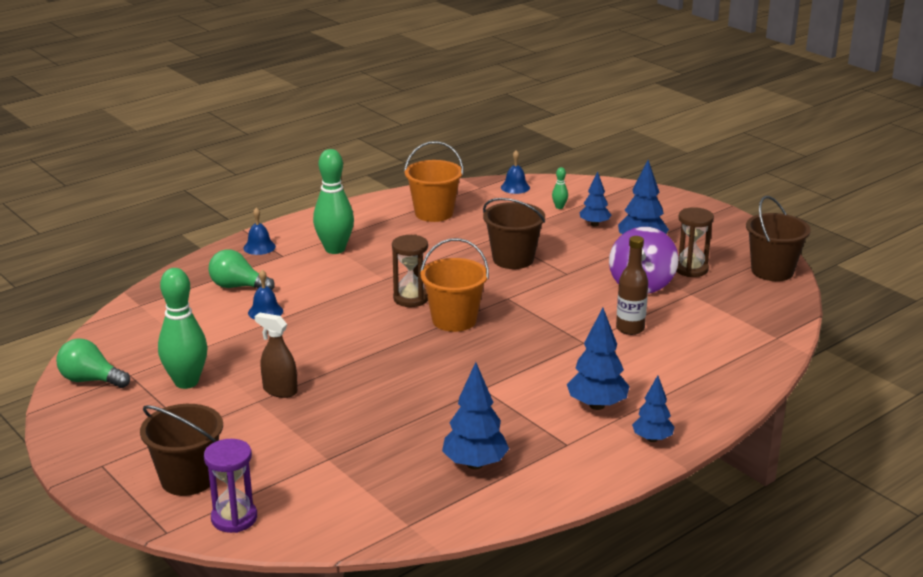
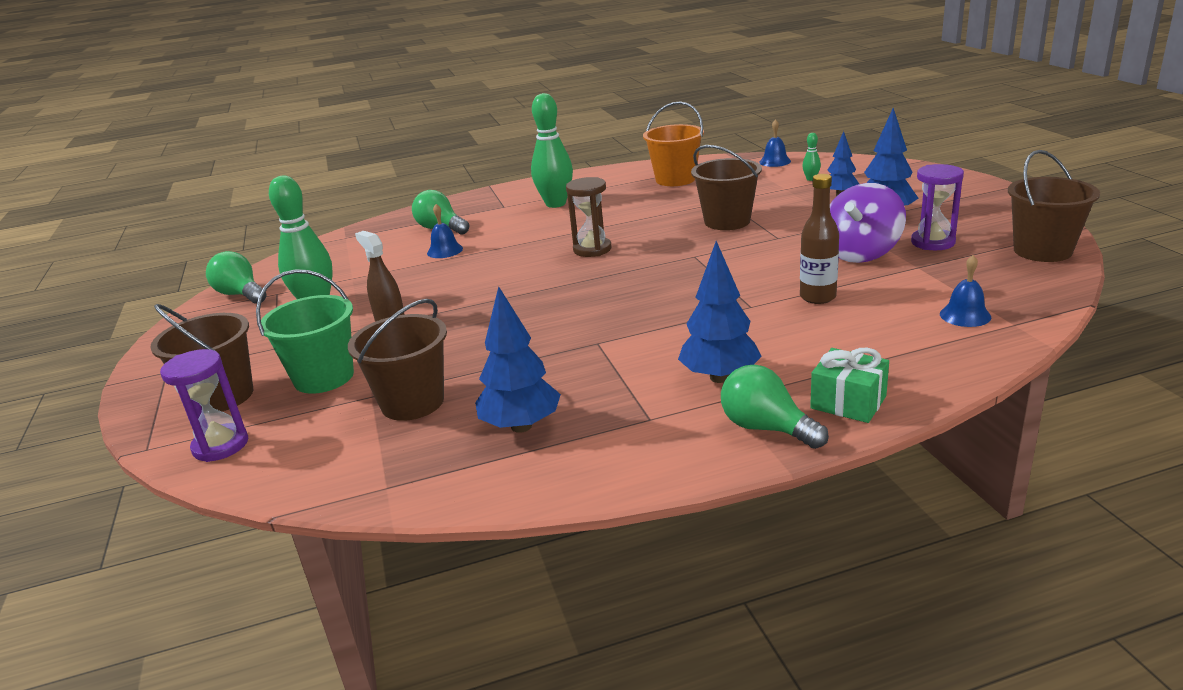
camera: 25 degrees right, 0 degrees up
blue bell [243,207,276,255] -> blue bell moved to [940,255,991,327]
orange bucket [420,238,489,332] -> none
blue tree [632,375,674,442] -> green light bulb [721,365,829,449]
brown hourglass [676,207,714,277] -> purple hourglass [911,164,964,250]
none -> green bucket [256,269,354,394]
none -> brown bucket [348,299,447,421]
none -> green gift [810,348,889,423]

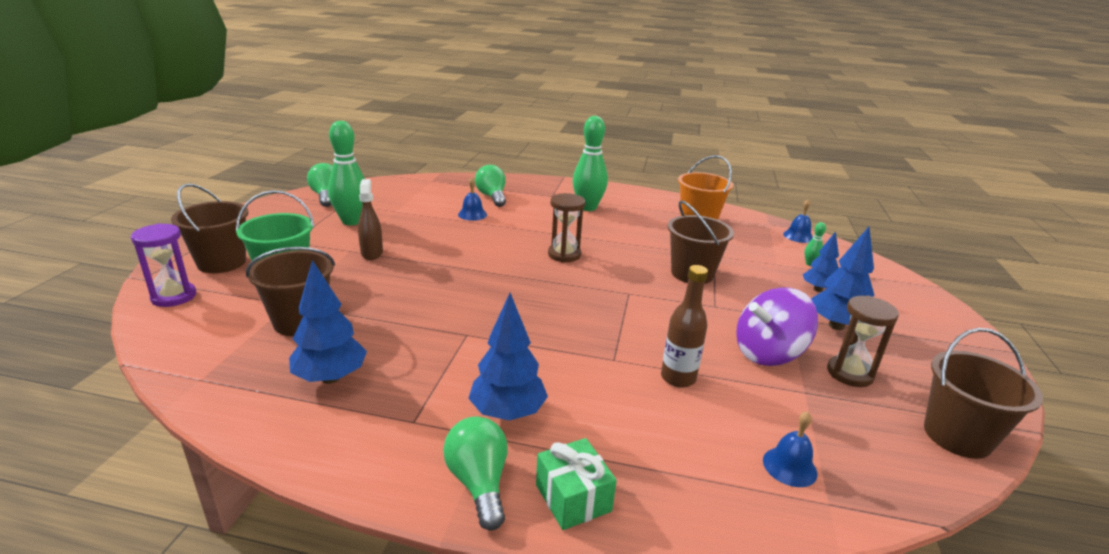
camera: 25 degrees right, 0 degrees up
purple hourglass [911,164,964,250] -> brown hourglass [827,296,899,387]

